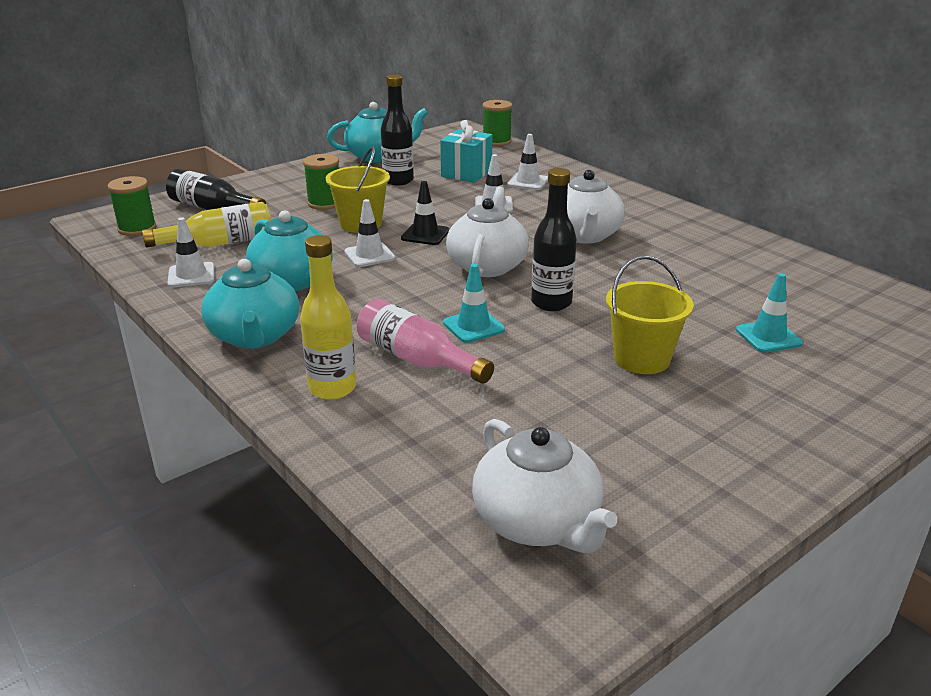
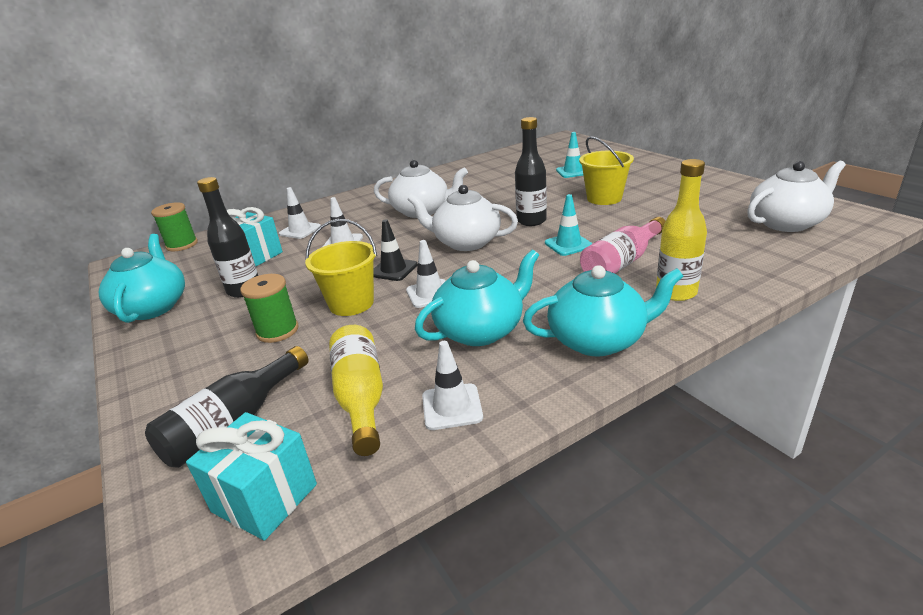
camera: 80 degrees left, 0 degrees up
green spool [108,176,157,236] -> turquoise gift [186,412,317,540]

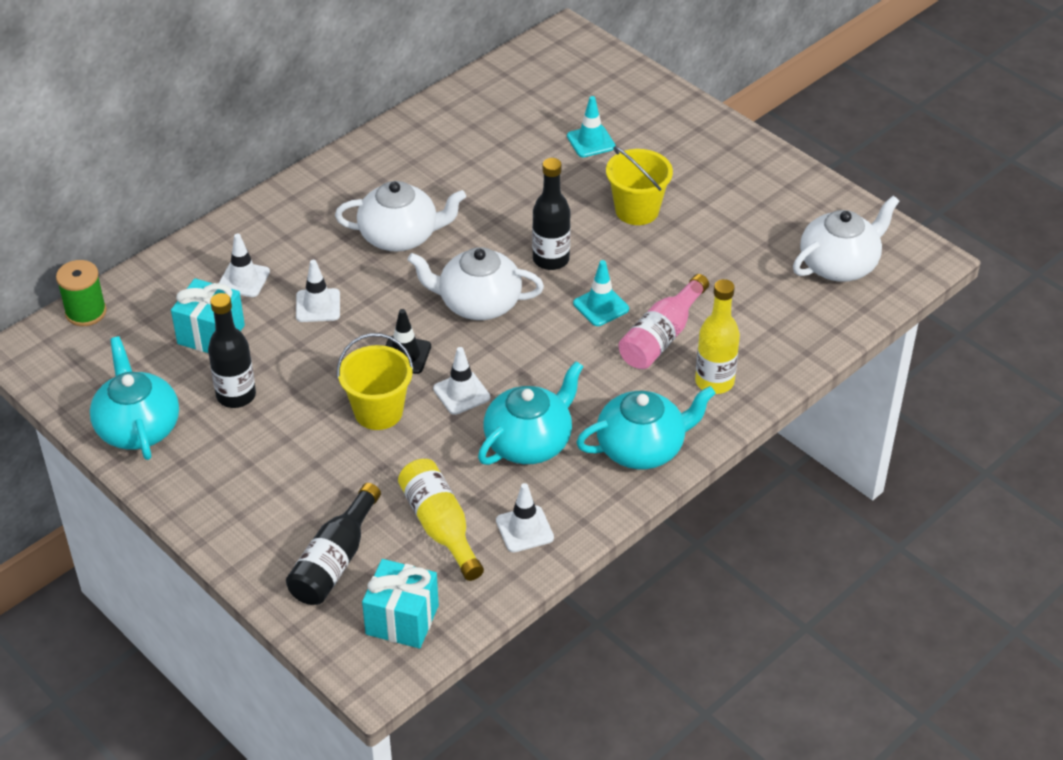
camera: 15 degrees left, 15 degrees up
green spool [240,274,298,343] -> none

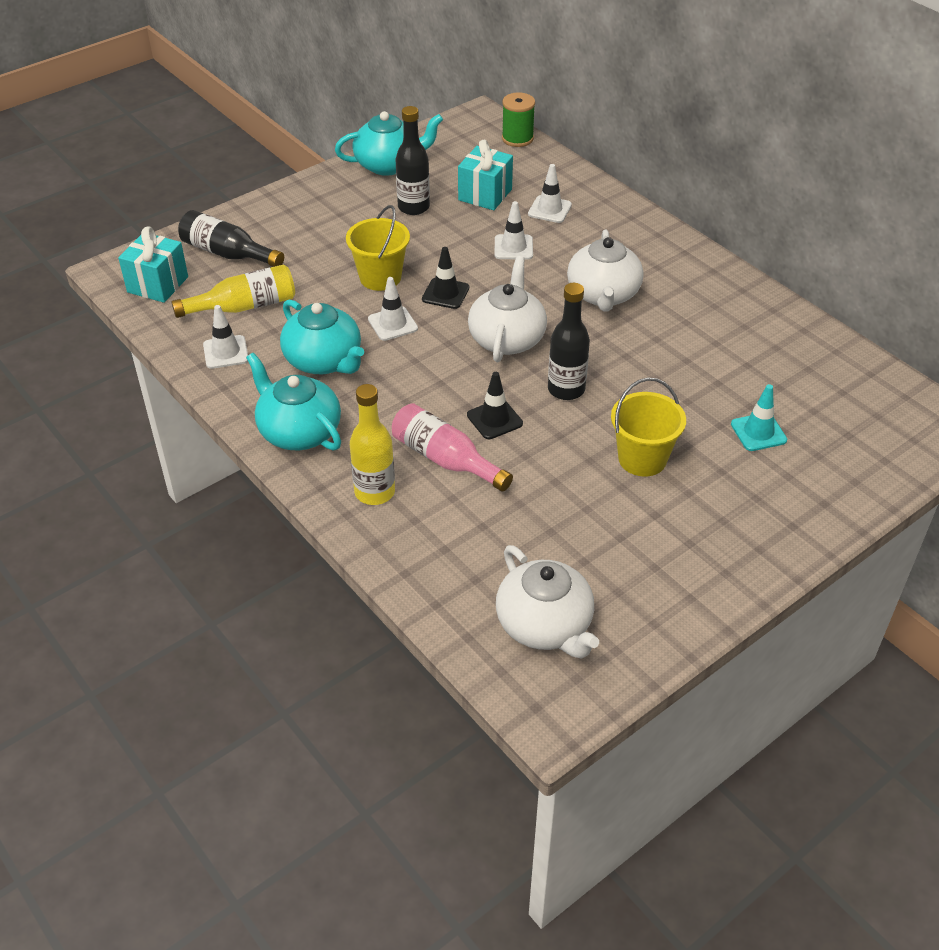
camera: 95 degrees right, 0 degrees up
turquoise traffic cone [573,260,629,326] -> black traffic cone [467,372,523,439]
turquoise teapot [576,386,716,469] -> turquoise teapot turned 150 degrees clockwise [246,353,341,450]

